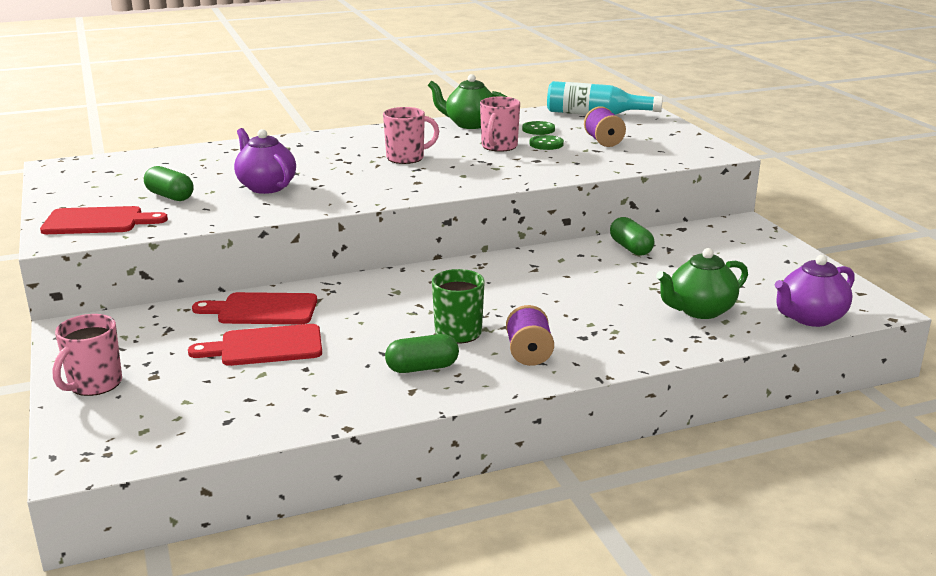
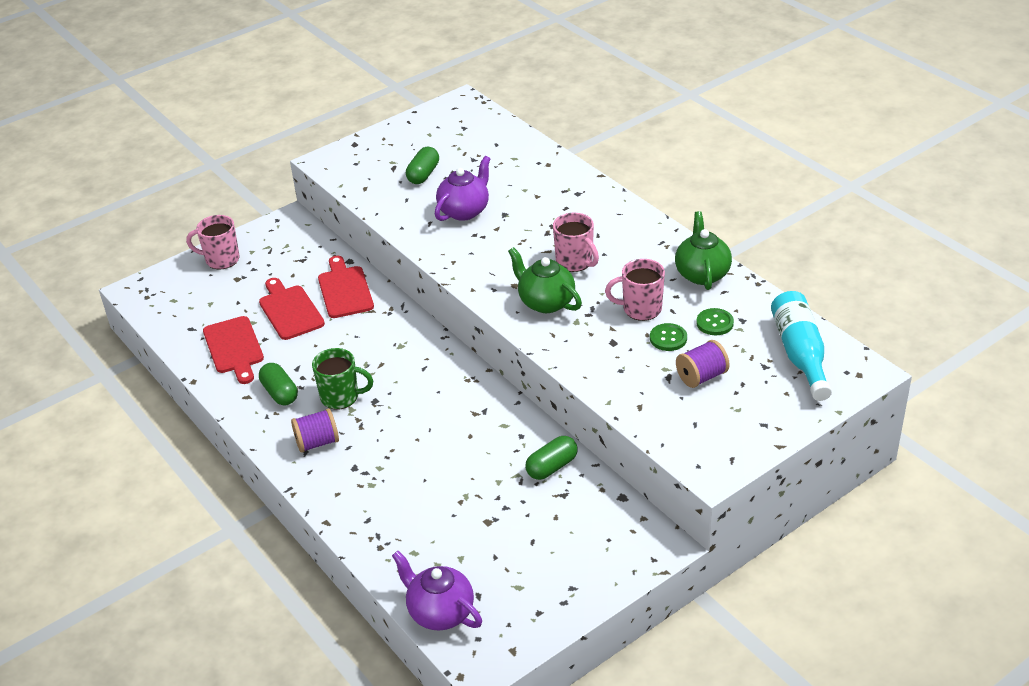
camera: 75 degrees right, 15 degrees up
red cutting board [40,206,168,234] -> red cutting board moved to [203,316,264,384]
green teapot [656,248,748,319] -> green teapot moved to [508,247,582,313]

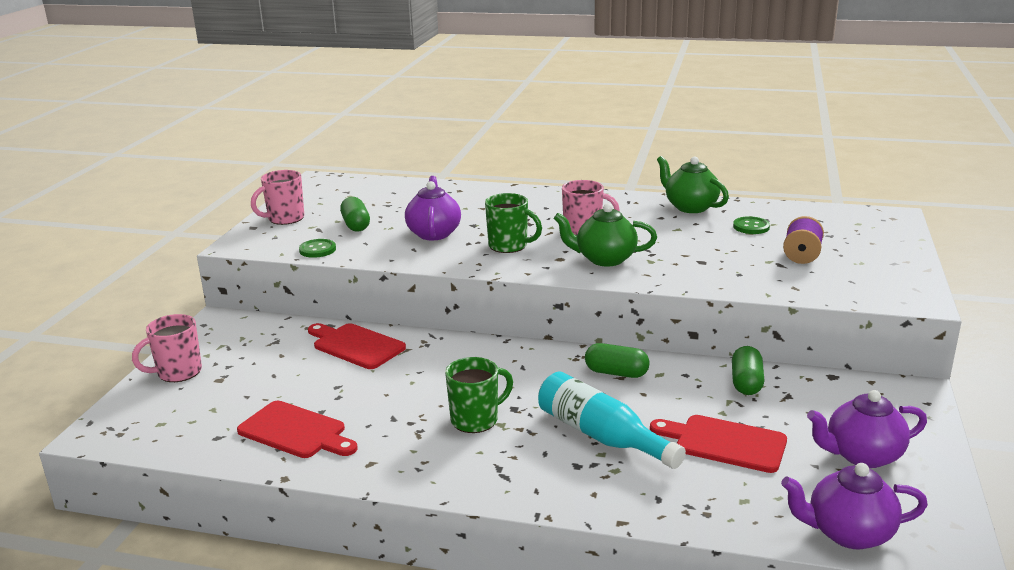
camera: 40 degrees left, 15 degrees down
red cutting board [259,278,325,340] -> red cutting board moved to [650,415,787,473]
green capsule [259,363,298,405] -> green capsule moved to [585,343,650,378]
purple spool [291,408,339,453] -> none
pink mug [605,259,665,321] -> pink mug moved to [251,170,304,225]
green button [650,323,687,351] -> green button moved to [299,239,336,258]
turquoise bottle [771,291,832,401] -> turquoise bottle moved to [538,372,686,469]
none -> green mug [485,193,542,253]
none -> purple teapot [807,390,927,468]

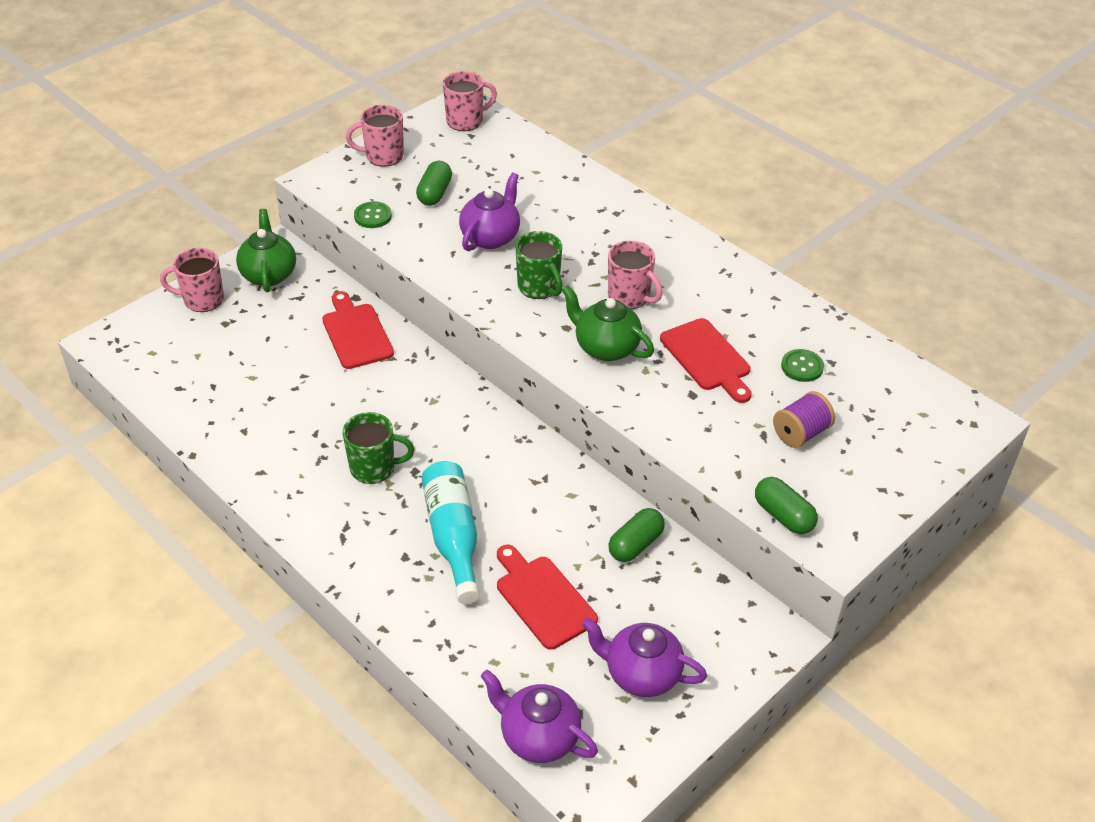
camera: 30 degrees right, 20 degrees up
red cutting board [237,401,358,458] -> red cutting board moved to [660,318,752,403]
green capsule [585,343,650,378] -> green capsule moved to [755,477,818,534]
green teapot [657,156,729,213] -> green teapot moved to [236,209,296,292]
none -> pink mug [443,71,497,131]

